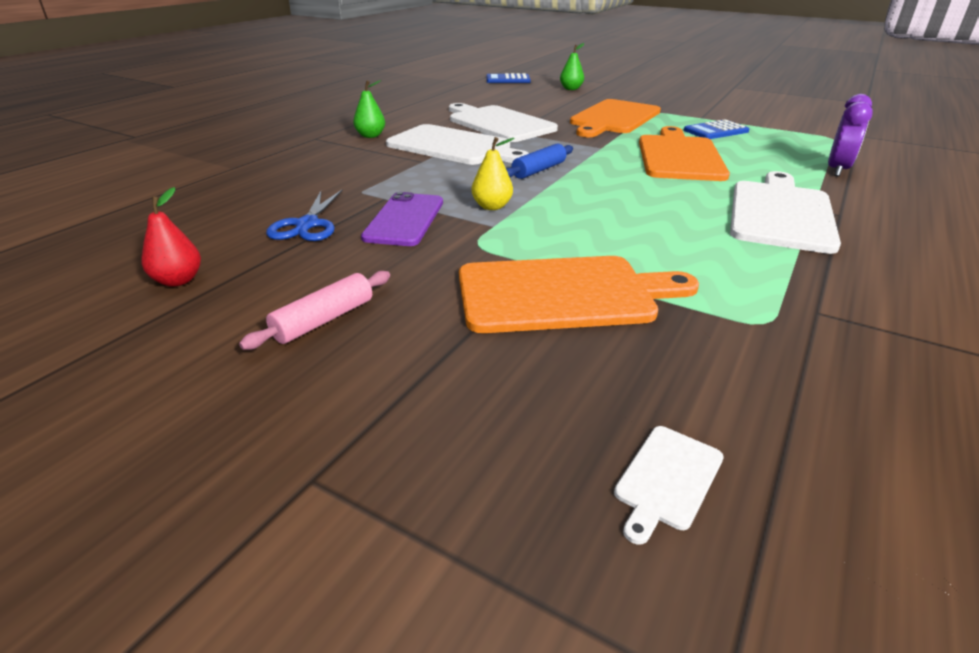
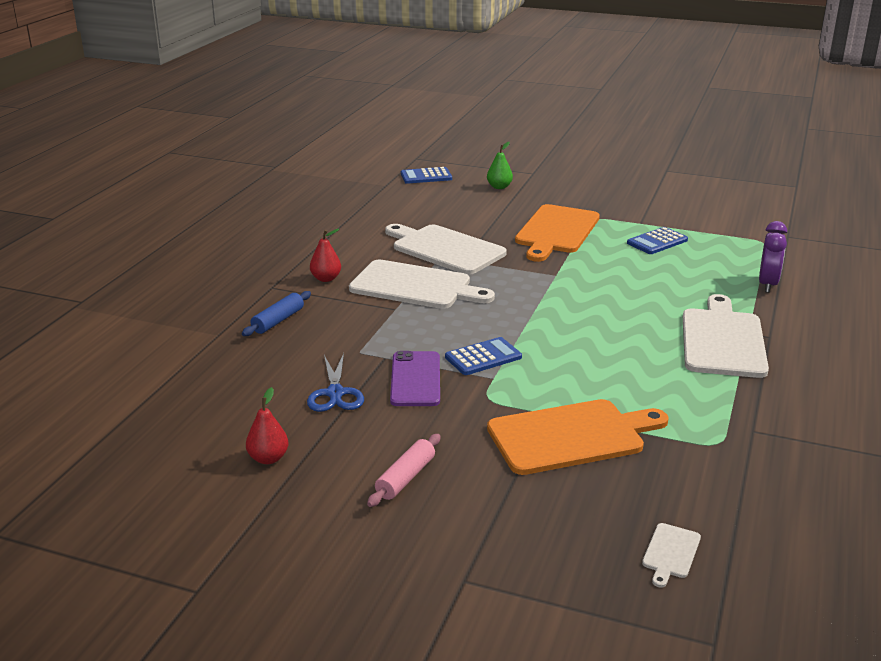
camera: 10 degrees left, 5 degrees down
green pear [353,80,385,138] -> red pear [310,229,341,282]
yellow pear [472,137,515,210] -> blue calculator [445,337,522,375]
blue rolling pin [506,144,573,179] -> blue rolling pin moved to [242,291,311,336]
orange cutting board [639,126,730,181] -> none

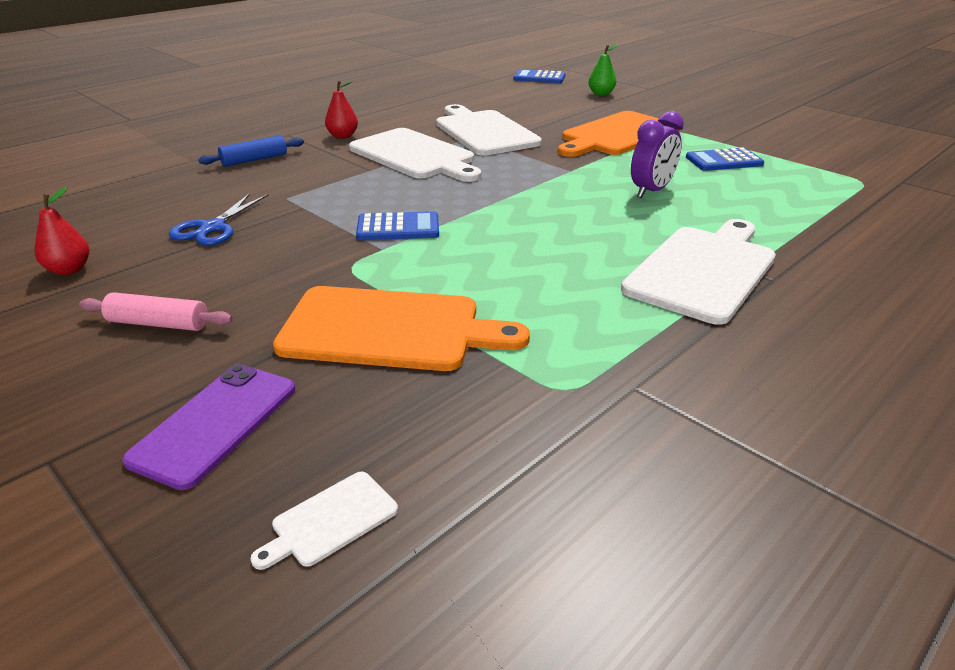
camera: 25 degrees right, 5 degrees up
pink rolling pin [367,434,441,507] -> pink rolling pin turned 45 degrees clockwise [79,292,233,331]
purple phone [390,351,440,406] -> purple phone moved to [122,364,295,490]
purple clock [759,221,787,293] -> purple clock moved to [631,111,684,198]

